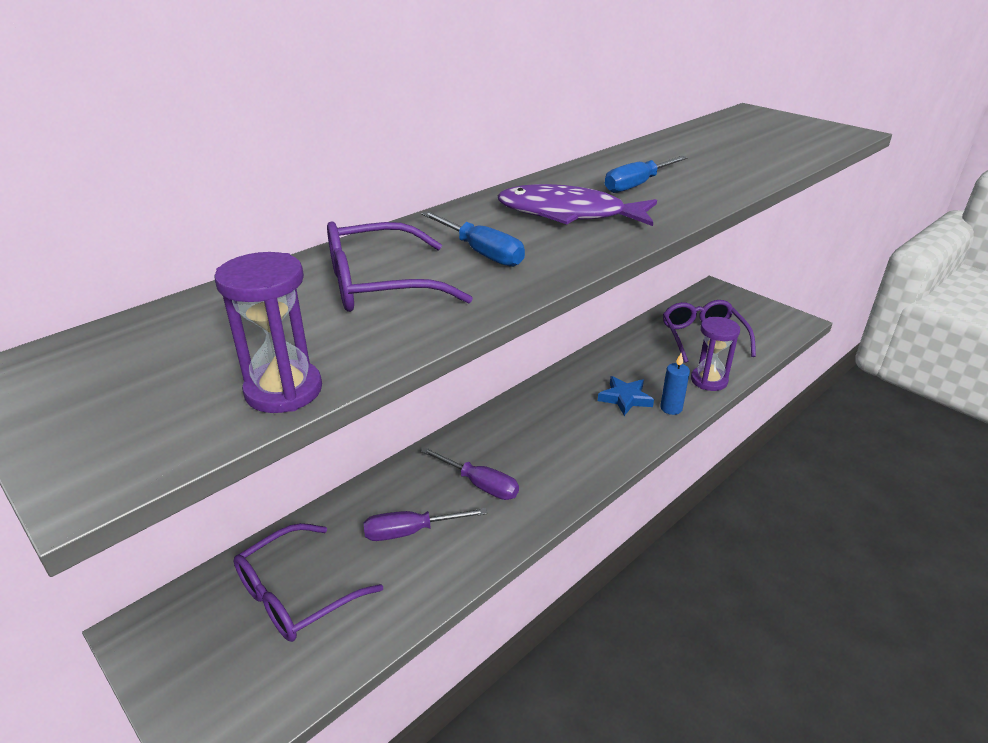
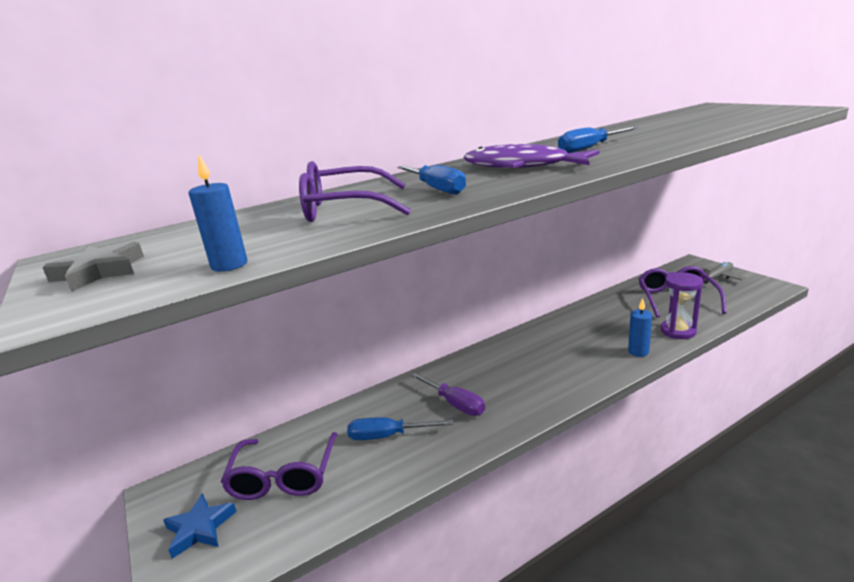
camera: 15 degrees right, 10 degrees down
purple hourglass [214,252,322,413] -> blue candle [189,155,247,272]
purple glasses [234,523,383,642] -> purple glasses turned 60 degrees counterclockwise [221,432,338,500]
purple screwdriver [364,508,487,541] -> blue screwdriver [347,417,453,440]
blue star [598,376,654,416] -> blue star moved to [163,493,237,559]
none -> grey star [42,241,144,292]
none -> grey plane [695,262,745,284]

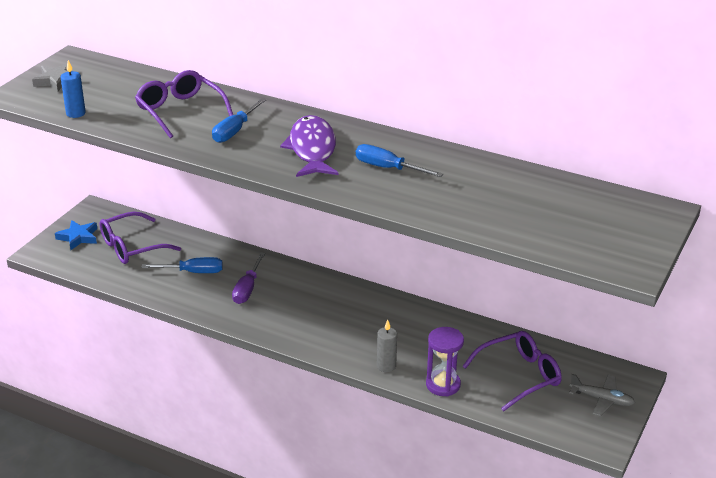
camera: 55 degrees right, 10 degrees up
blue screwdriver [347,417,453,440] -> blue screwdriver turned 120 degrees clockwise [141,257,223,273]
blue candle [628,298,652,357] -> grey candle [377,320,397,372]

